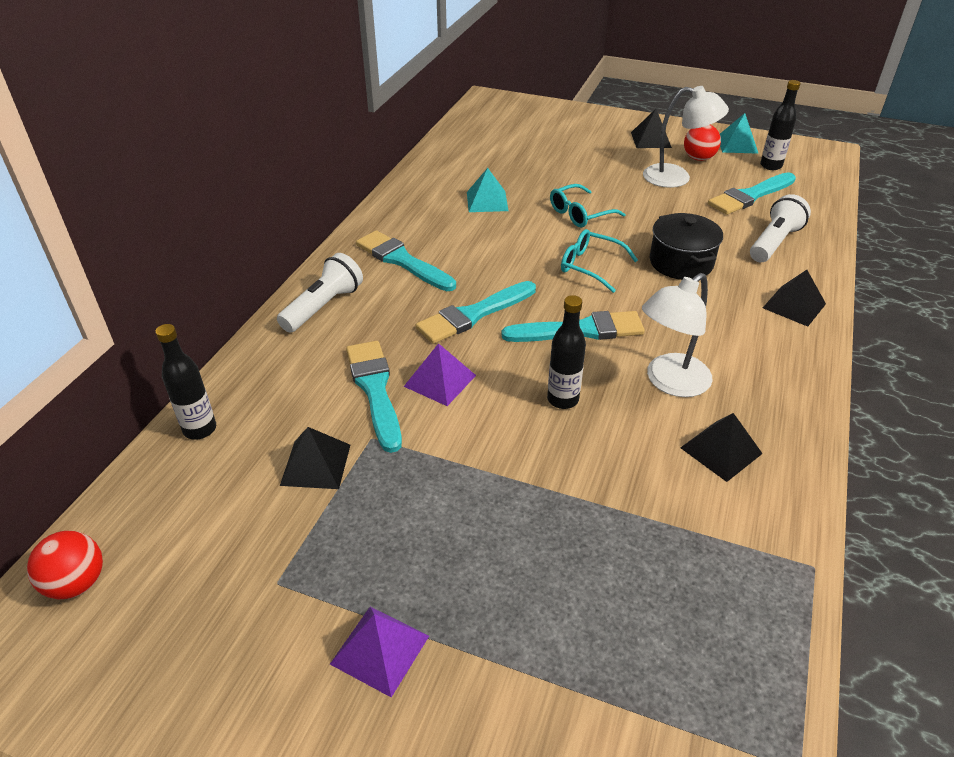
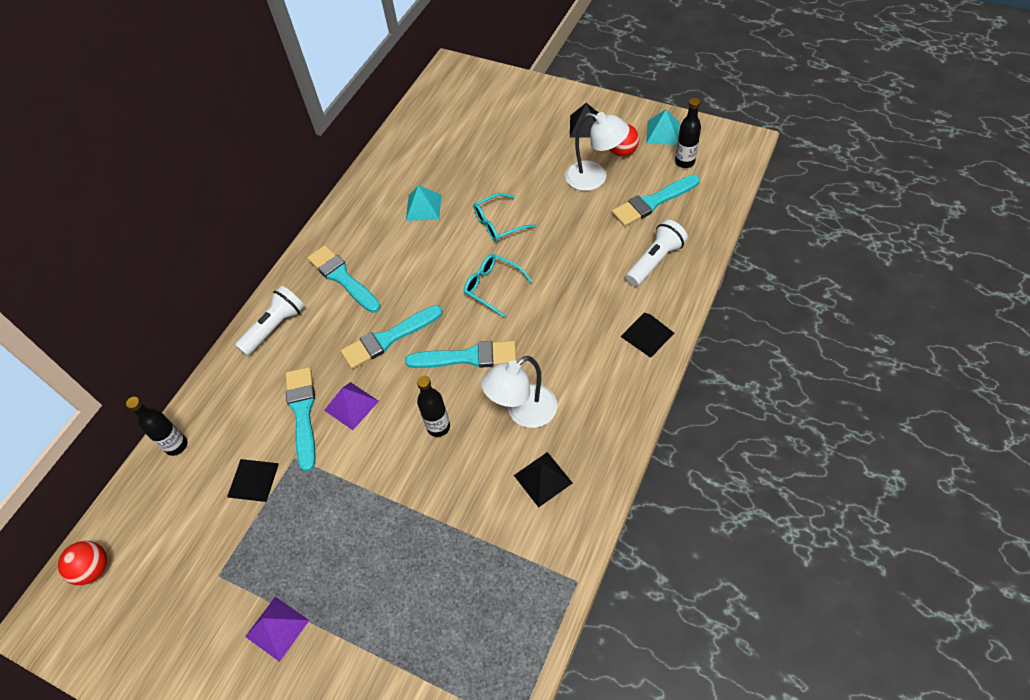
camera: 10 degrees right, 15 degrees up
black pot [650,213,723,280] -> none

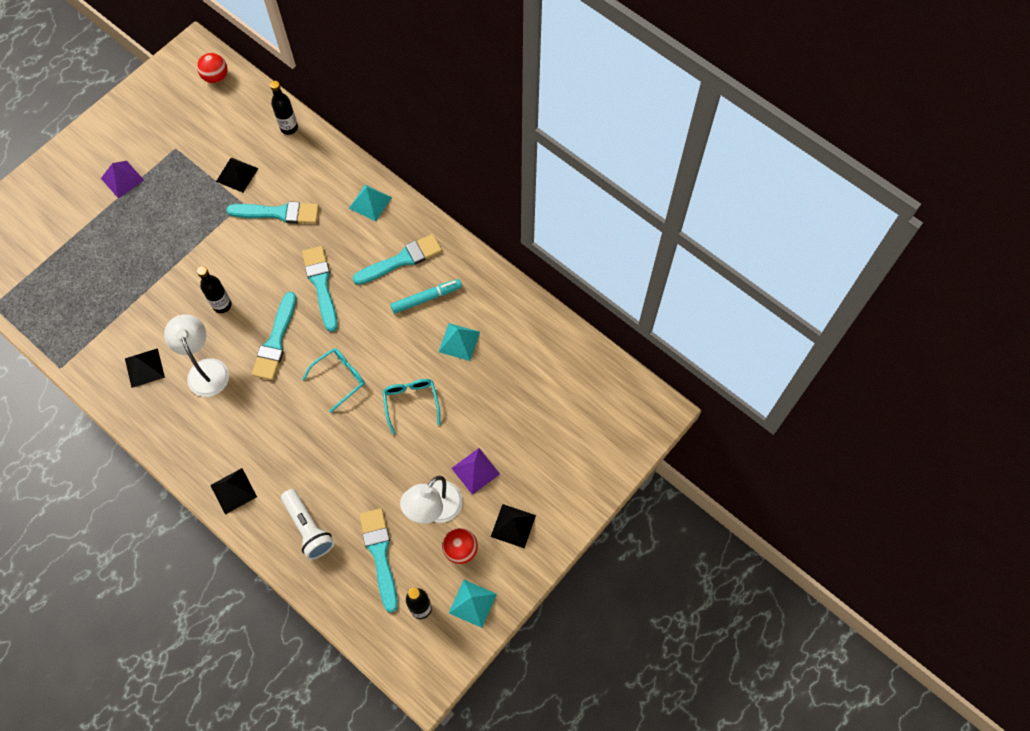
camera: 100 degrees right, 10 degrees up
white flashlight [235,286,305,356] -> turquoise pyramid [349,185,392,221]
purple pyramid [324,382,379,430] -> purple pyramid moved to [452,448,500,495]
none -> turquoise marker [390,279,462,314]

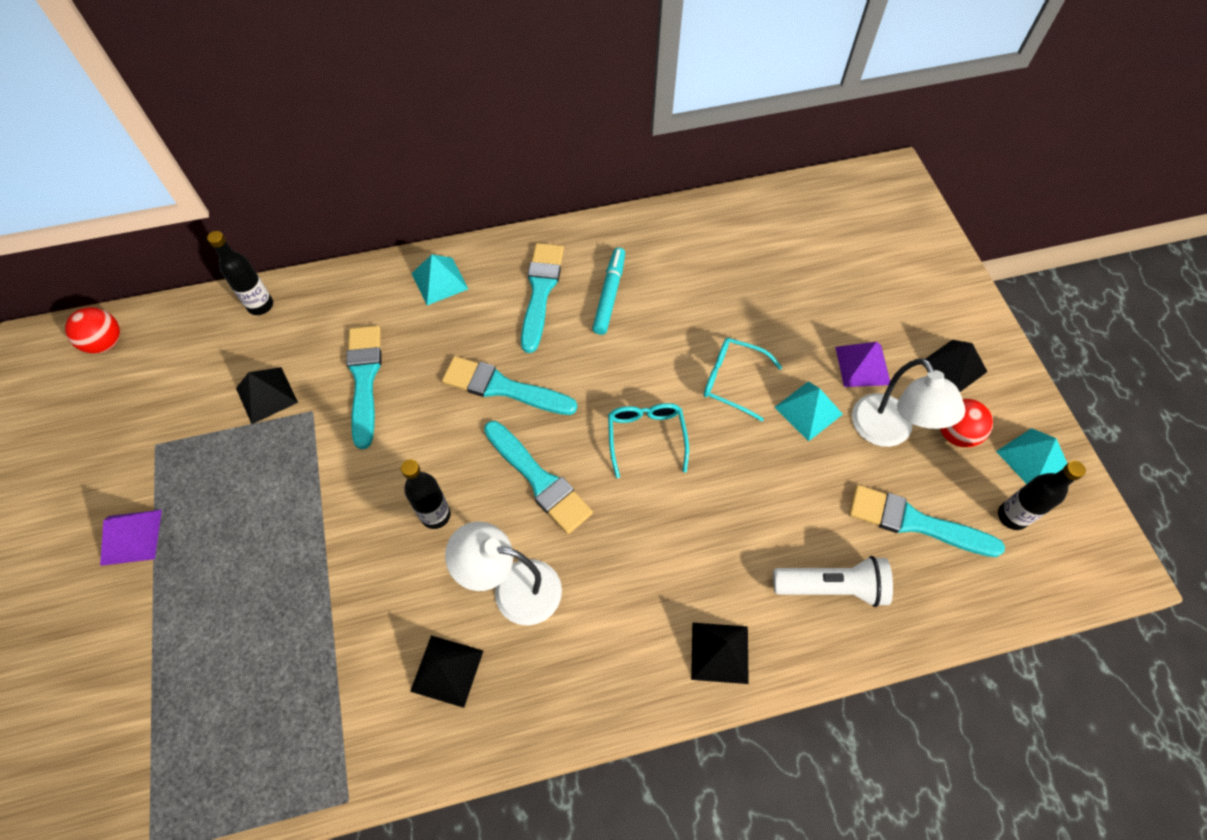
camera: 55 degrees left, 5 degrees down
turquoise brush [226,201,319,224] -> turquoise brush turned 45 degrees counterclockwise [346,326,382,449]
turquoise pyramid [439,323,480,361] -> turquoise pyramid moved to [774,381,843,441]

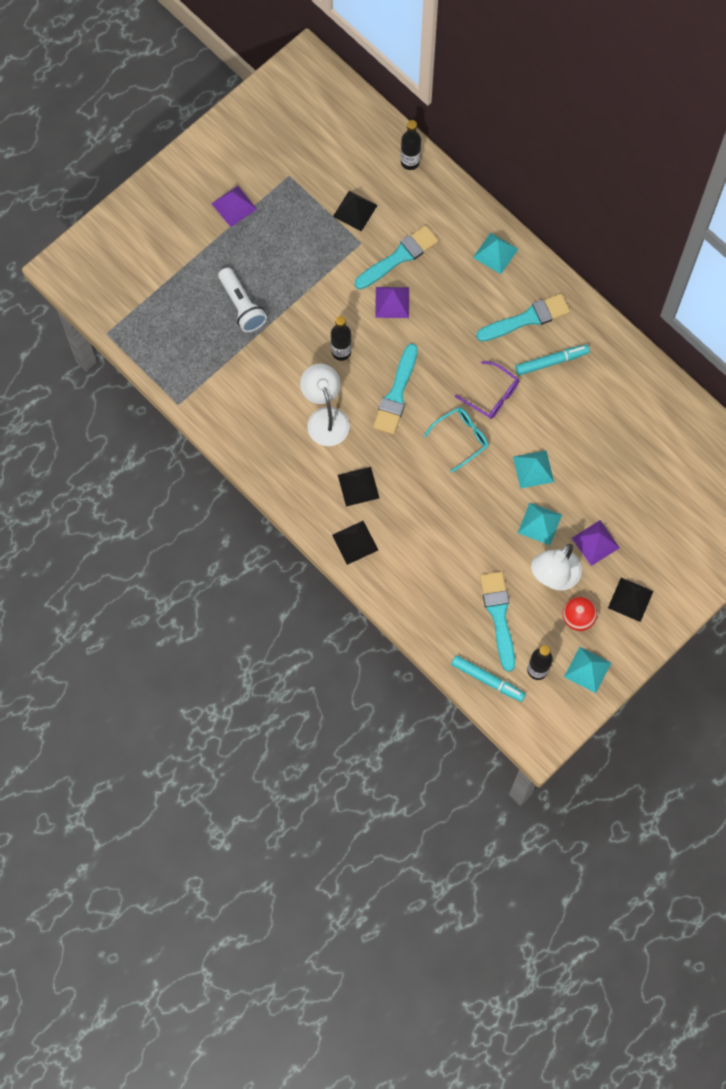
camera: 60 degrees right, 10 degrees up
red ball [65,307,120,354] -> none
black pyramid [410,636,483,708] -> black pyramid moved to [338,467,379,506]
turquoise brush [442,356,577,415] -> none
turquoise glasses [704,338,783,421] -> turquoise pyramid [513,451,554,489]
white flashlight [773,556,893,607] -> white flashlight moved to [218,268,267,332]
none -> purple pyramid [375,287,409,318]
none -> turquoise marker [451,655,526,702]
none -> purple glasses [455,361,519,419]

